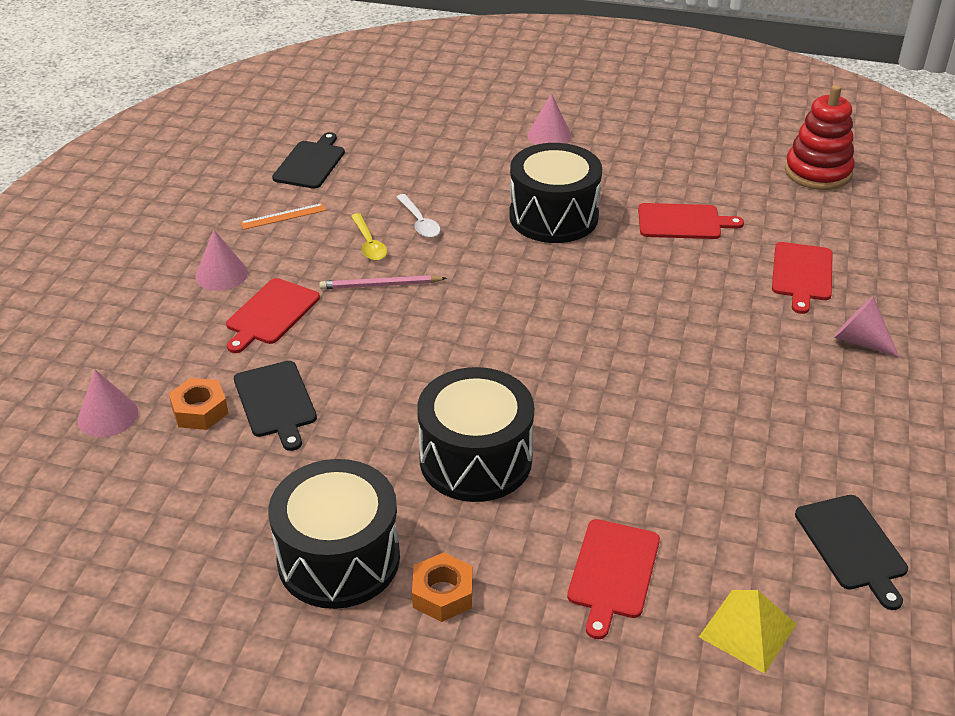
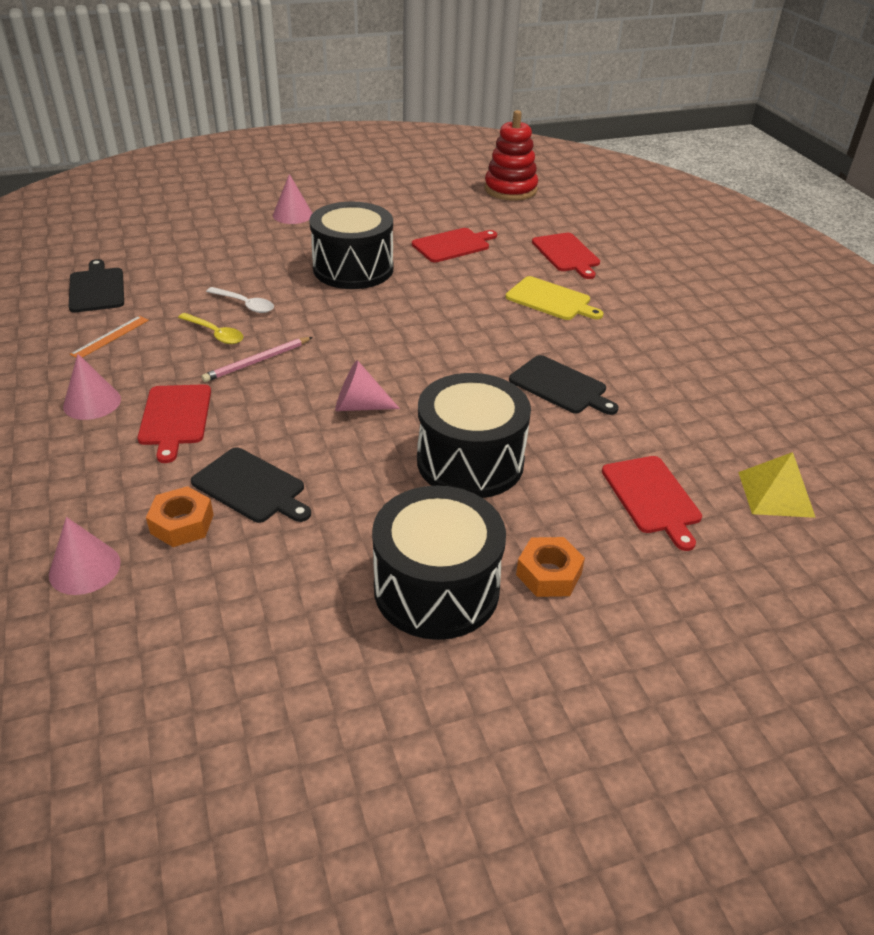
camera: 35 degrees left, 0 degrees up
black cutting board [795,495,908,610] -> black cutting board moved to [509,355,619,415]
pink cone [834,296,899,357] -> pink cone moved to [335,360,400,411]
none -> yellow cutting board [506,276,604,320]

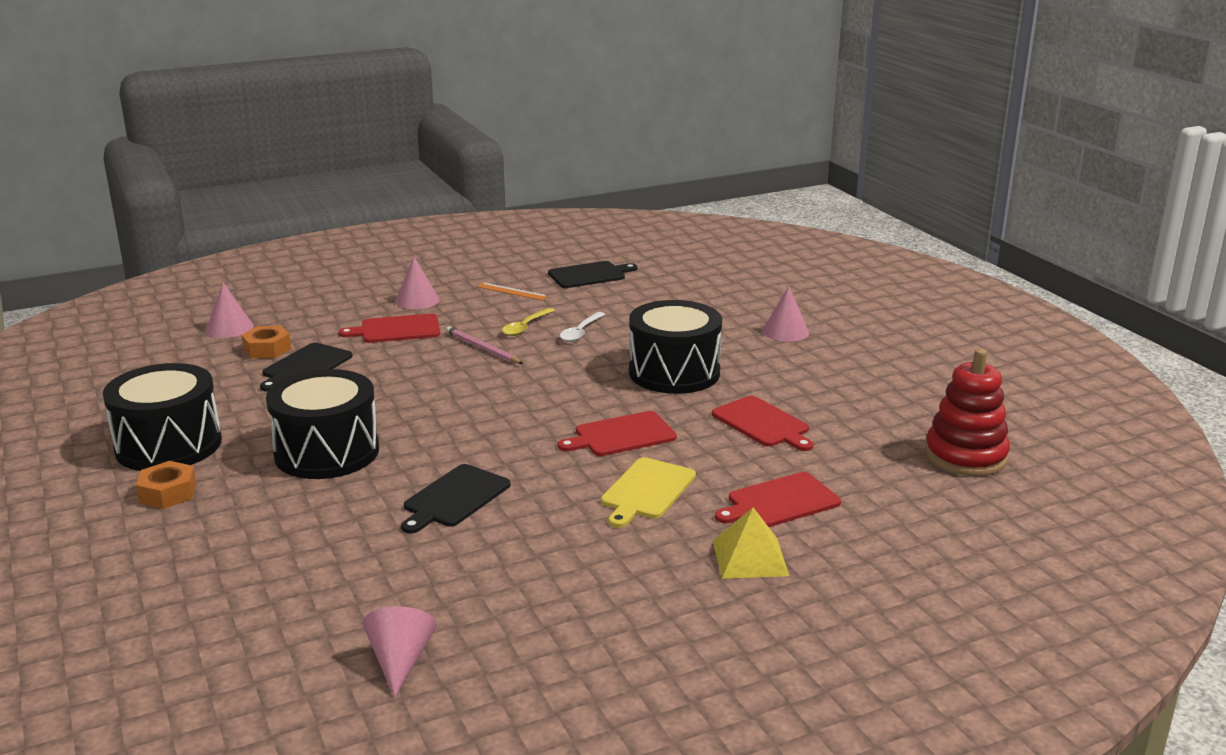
camera: 85 degrees right, 15 degrees down
pink cone [335,360,400,411] -> pink cone moved to [362,606,437,698]
red cutting board [602,456,702,551] -> red cutting board moved to [558,411,677,456]
yellow pyramid [738,452,816,518] -> yellow pyramid moved to [713,507,789,579]

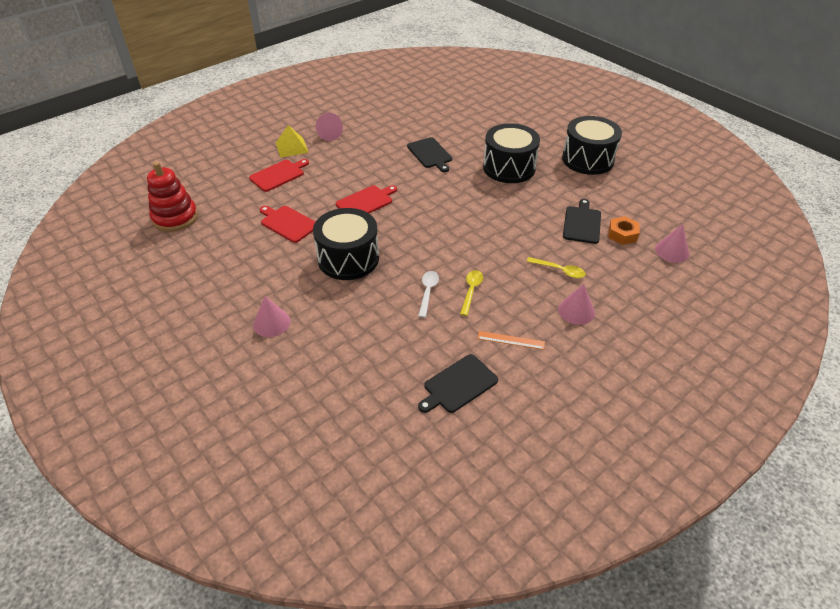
camera: 165 degrees right, 20 degrees up
orange nut [136,461,197,509] -> none
red cutting board [339,314,440,343] -> yellow spoon [527,257,586,278]
pink cone [362,606,437,698] -> pink cone moved to [316,113,343,141]
black cutting board [401,464,510,534] -> black cutting board turned 135 degrees clockwise [407,137,452,172]
pink pencil [446,326,523,364] -> none
yellow cutting board [601,457,696,528] -> none

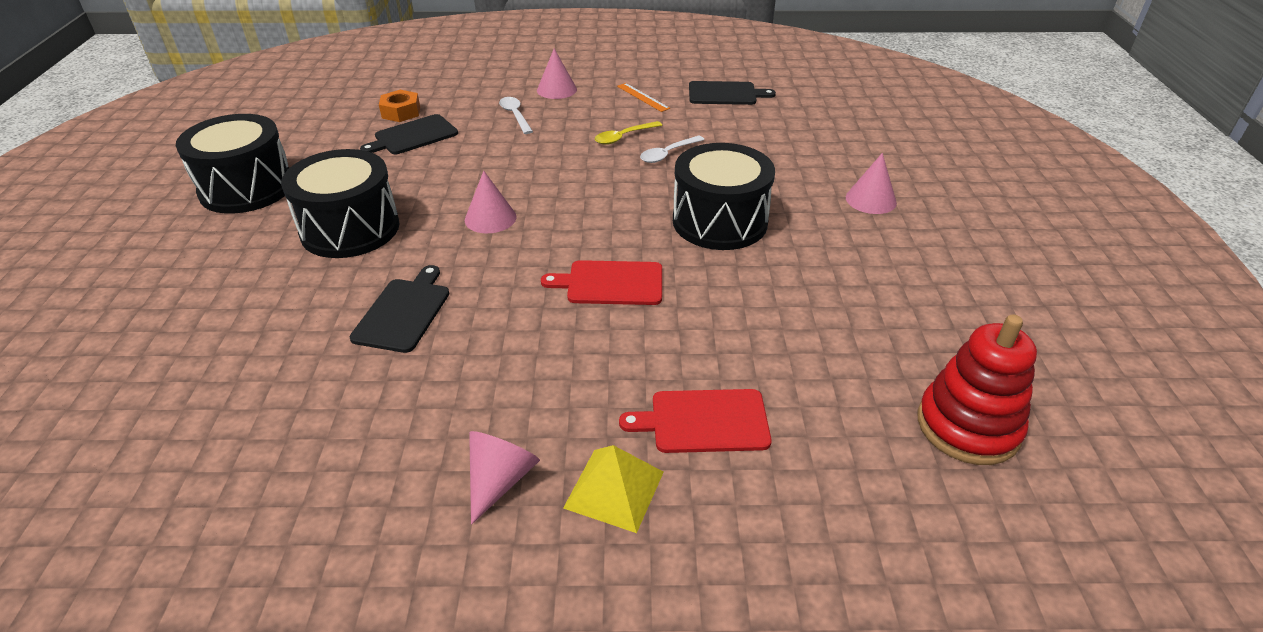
camera: 140 degrees left, 5 degrees down
red cutting board [260,206,316,243] -> none
yellow spoon [527,257,586,278] -> white spoon [499,97,533,134]
pink cone [655,224,689,263] -> pink cone moved to [465,171,517,233]

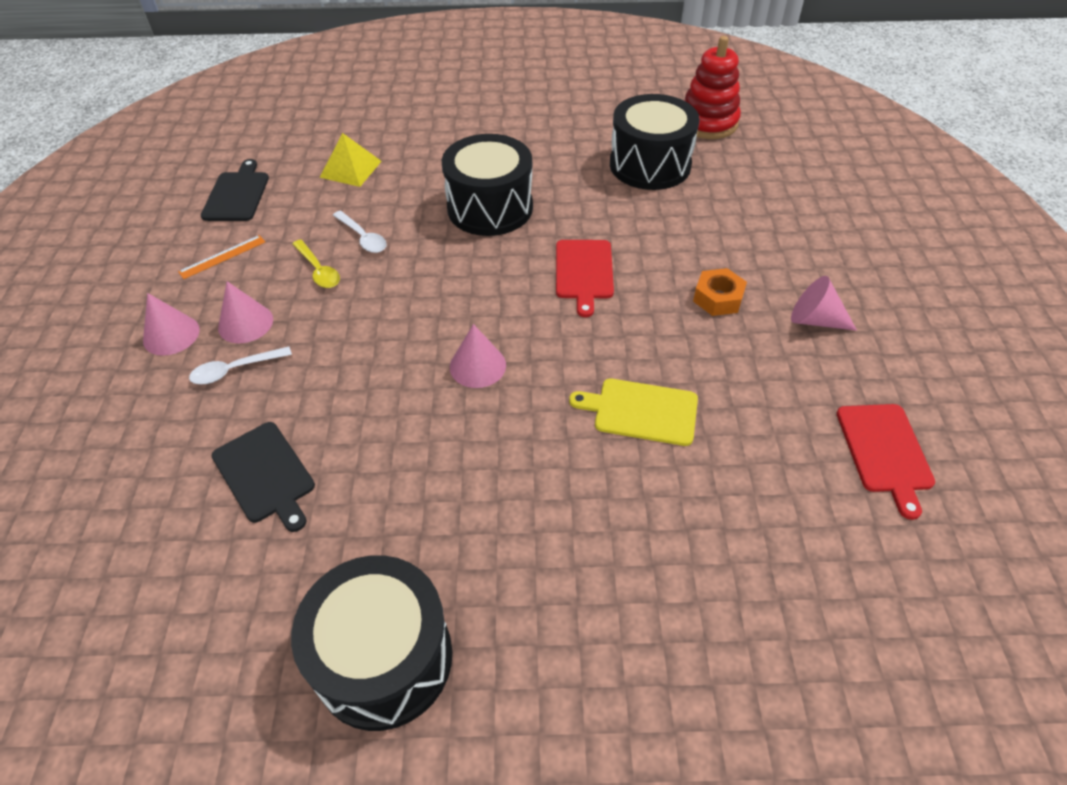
camera: 90 degrees left, 10 degrees up
black drum [281,149,400,258] -> black drum moved to [610,94,700,190]
black cutting board [350,265,450,353] -> yellow cutting board [569,379,698,446]
orange nut [379,90,420,122] -> orange nut moved to [693,268,747,316]
yellow pyramid [563,445,664,533] -> yellow pyramid moved to [320,133,382,187]
red cutting board [619,389,772,453] -> red cutting board moved to [837,404,935,520]
pink cone [846,153,897,214] -> pink cone moved to [218,281,273,343]

